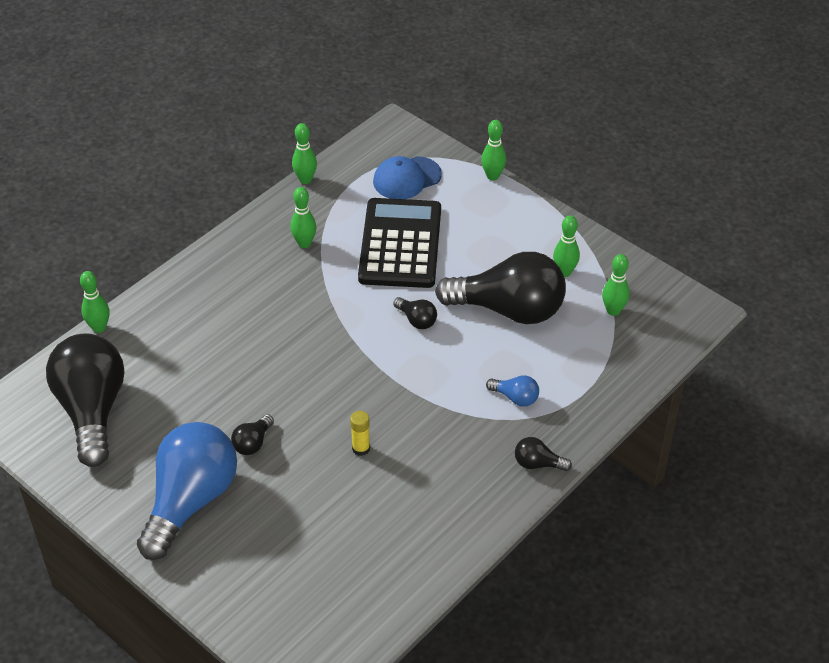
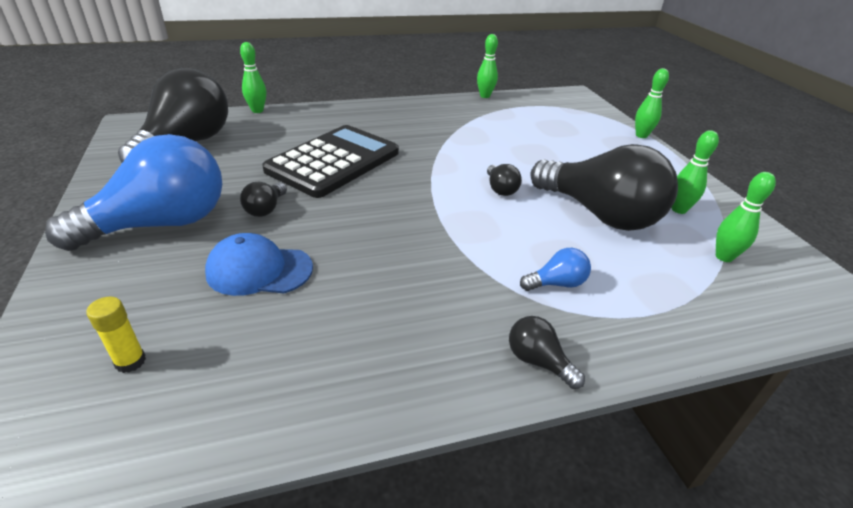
camera: 30 degrees right, 10 degrees down
black light bulb [231,414,274,455] -> black light bulb turned 45 degrees counterclockwise [240,182,287,217]
green bowling pin [290,187,316,248] -> none
yellow glue stick [350,411,370,456] -> yellow glue stick moved to [86,297,146,373]
black calculator [358,198,441,288] -> black calculator moved to [262,125,399,198]
blue cap [373,156,442,199] -> blue cap moved to [205,233,313,296]
blue light bulb [486,375,539,407] -> blue light bulb turned 75 degrees counterclockwise [520,248,591,291]

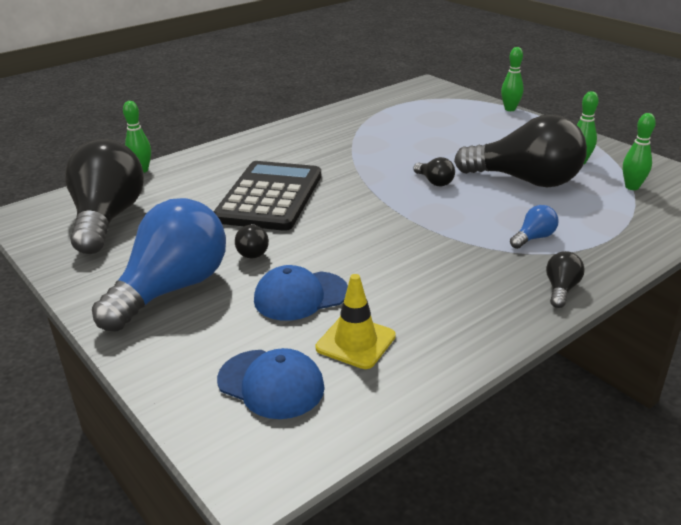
camera: 20 degrees left, 5 degrees down
yellow glue stick [86,297,146,373] -> blue cap [217,348,325,419]
green bowling pin [477,34,498,98] -> none
black light bulb [509,316,585,389] -> black light bulb turned 90 degrees clockwise [546,251,585,308]
none -> yellow traffic cone [315,274,396,369]

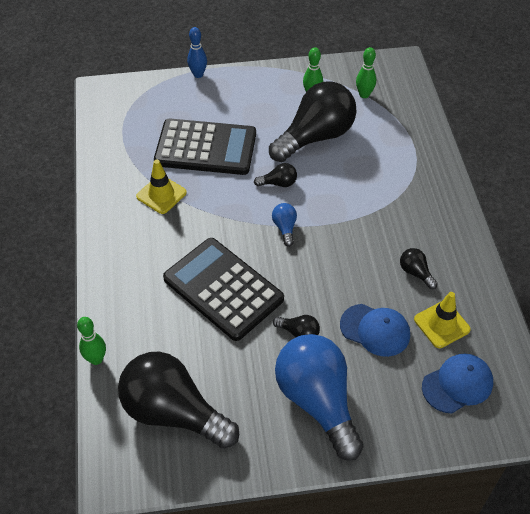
camera: 60 degrees left, 20 degrees up
blue cap [254,265,348,321] -> blue cap turned 75 degrees counterclockwise [340,304,410,357]
green bowling pin [501,47,524,111] -> blue bowling pin [187,27,207,78]
blue light bulb [510,205,559,249] -> blue light bulb moved to [272,203,297,247]
black light bulb [546,251,585,308] -> black light bulb moved to [400,248,438,289]
none -> yellow traffic cone [136,160,187,214]
none -> black calculator [154,118,256,175]

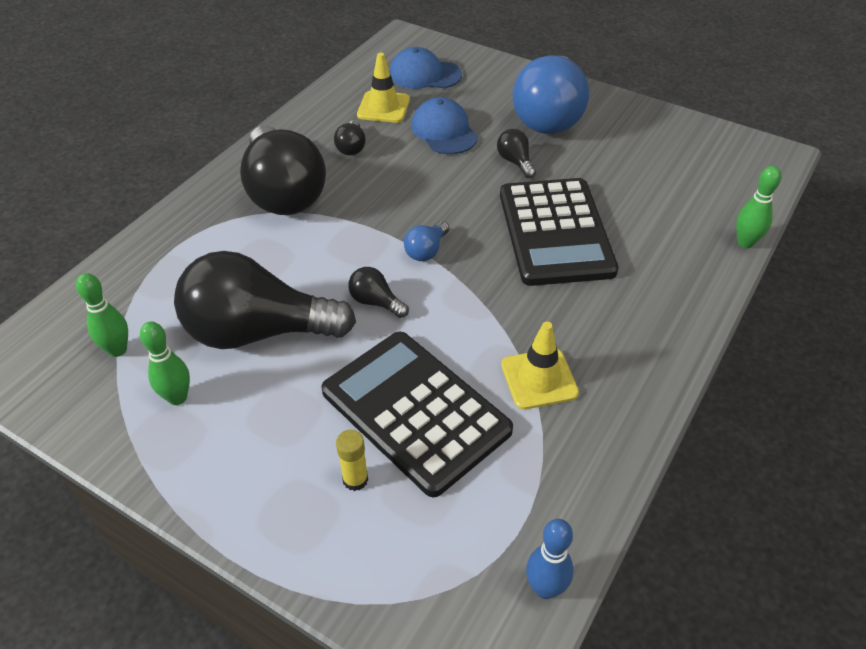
camera: 140 degrees left, 5 degrees down
black light bulb [118,352,239,449] -> black light bulb moved to [240,125,326,215]
blue bowling pin [187,27,207,78] -> blue bowling pin moved to [526,519,573,599]
none -> yellow glue stick [336,430,368,491]

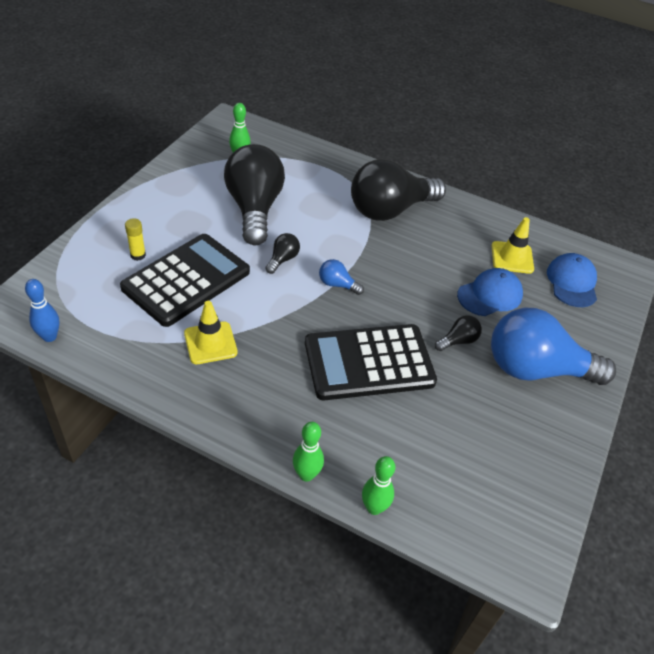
camera: 80 degrees right, 0 degrees up
green bowling pin [140,321,190,405] -> green bowling pin moved to [293,422,324,482]
black light bulb [334,120,366,156] -> none

